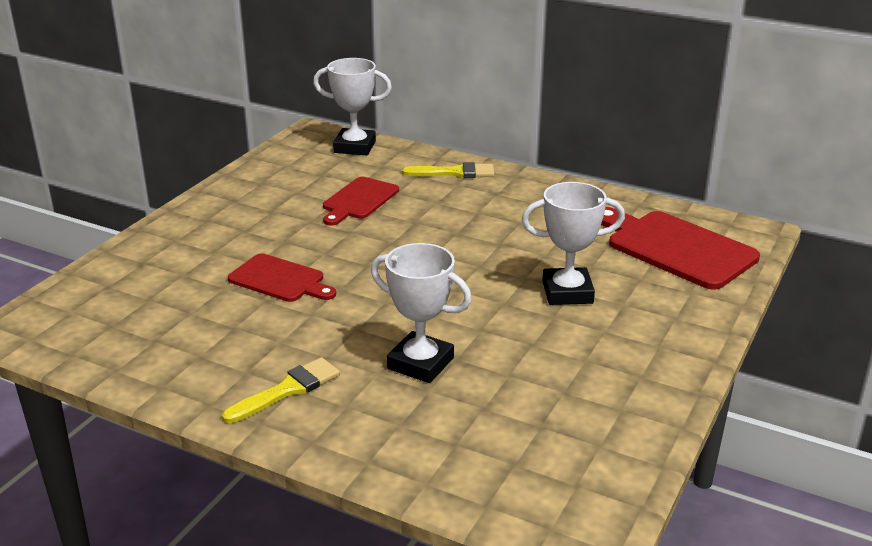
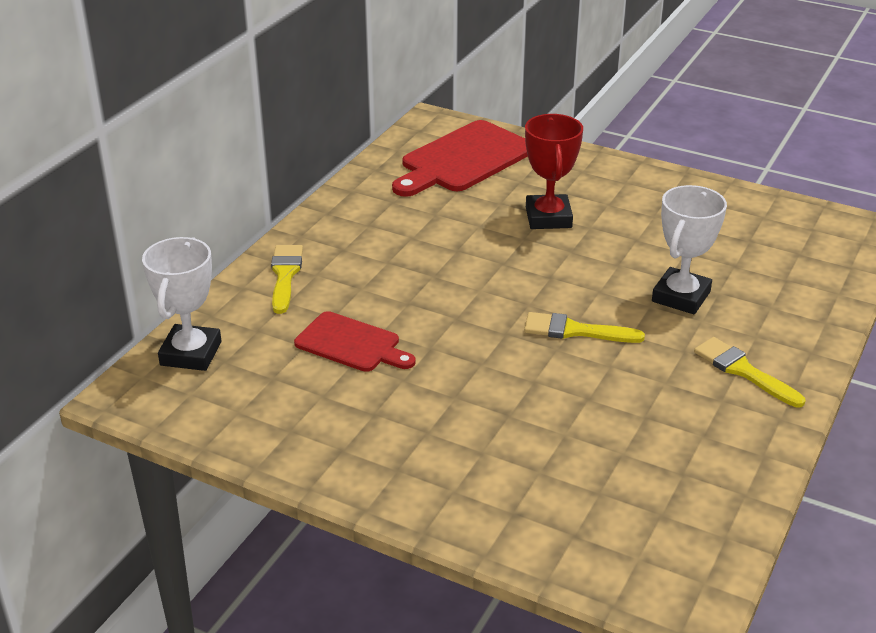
camera: 90 degrees left, 5 degrees up
red cutting board [228,253,336,302] -> none
white trophy [522,182,625,305] -> red trophy [525,114,583,229]
none -> yellow brush [524,312,645,343]

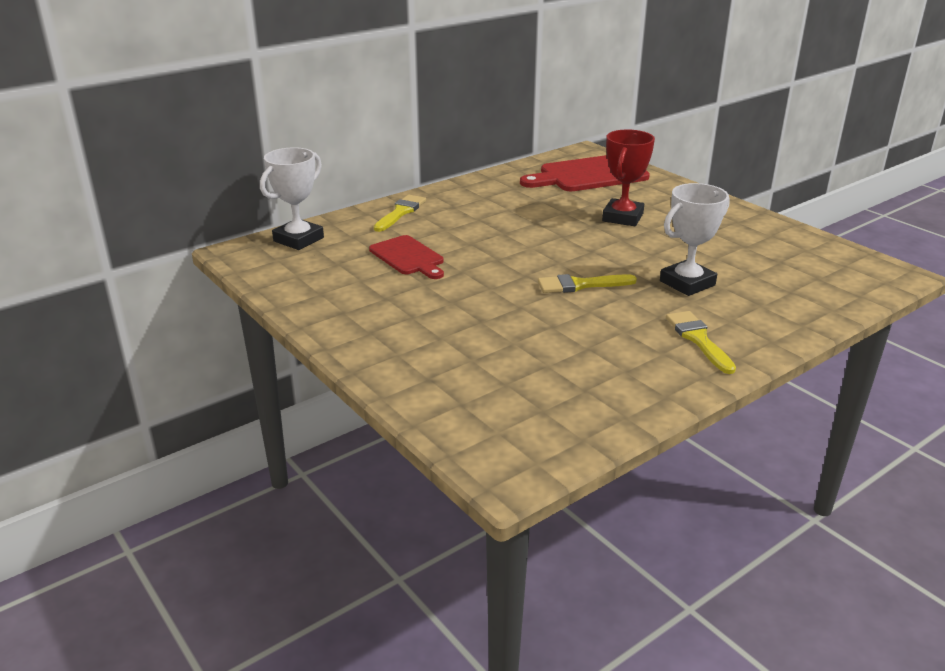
camera: 25 degrees right, 5 degrees down
yellow brush [524,312,645,343] -> yellow brush turned 45 degrees counterclockwise [538,274,637,293]

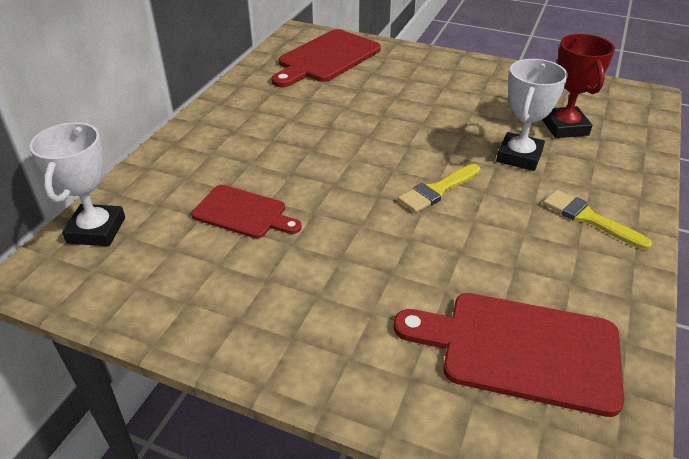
camera: 30 degrees left, 10 degrees up
yellow brush [374,195,426,232] -> none
red trophy [602,130,655,226] -> red trophy moved to [542,34,615,138]
none -> red cutting board [394,293,624,417]

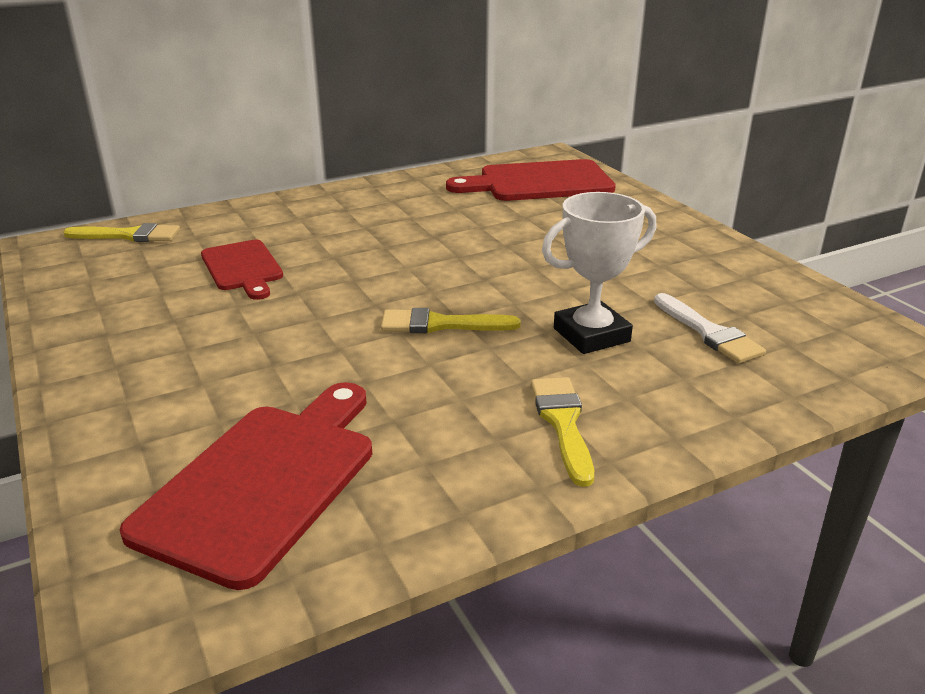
camera: 40 degrees right, 10 degrees down
white trophy [29,122,125,246] -> yellow brush [63,223,180,242]
red cutting board [394,293,624,417] -> red cutting board turned 60 degrees clockwise [120,382,372,590]
red trophy [542,34,615,138] -> white brush [654,293,766,364]

